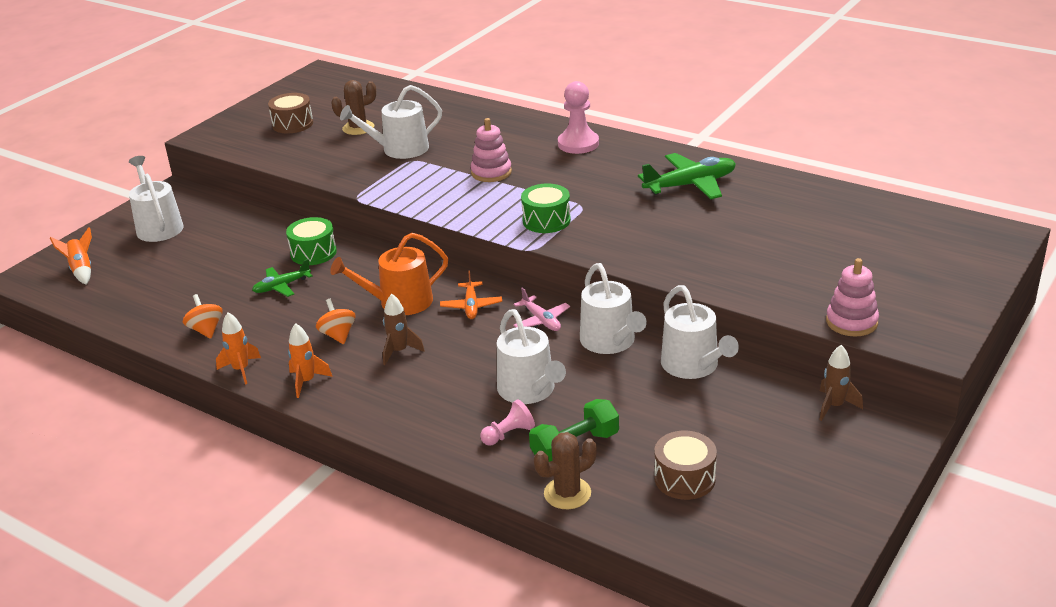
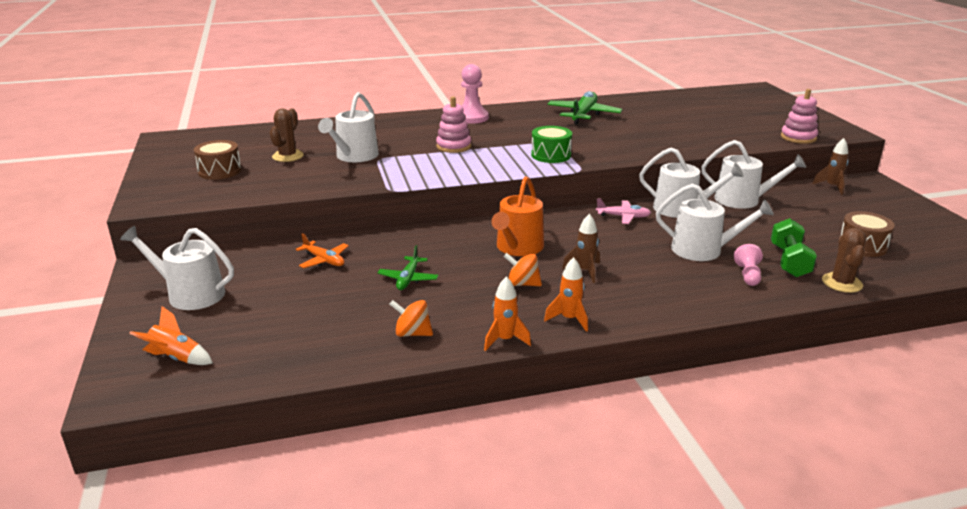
camera: 50 degrees left, 5 degrees down
green drum [286,217,337,265] -> none
orange plane [440,271,502,319] -> orange plane moved to [296,233,349,268]

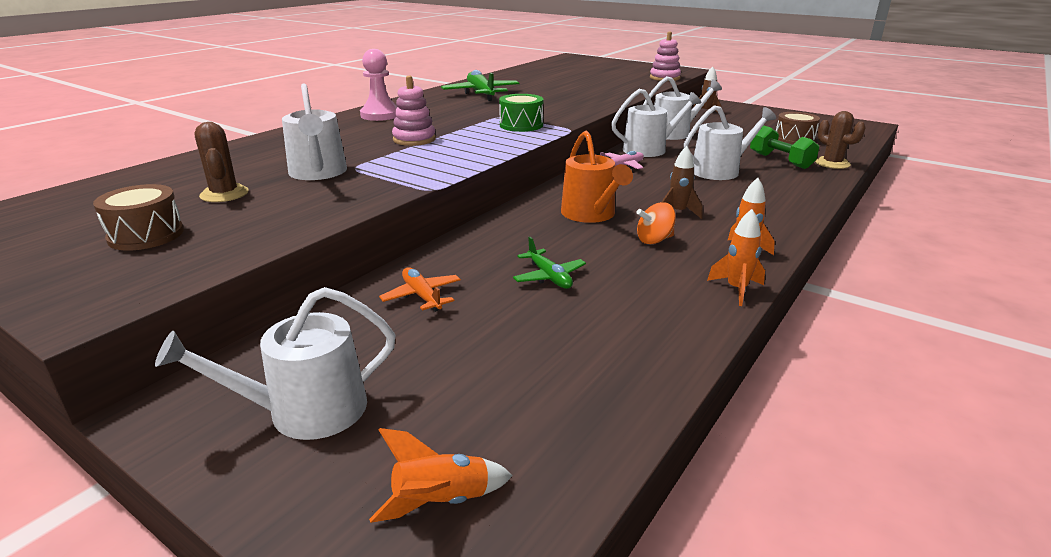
camera: 40 degrees left, 0 degrees up
orange plane [296,233,349,268] -> orange plane turned 120 degrees counterclockwise [379,267,461,312]
orange spinning top [390,300,433,337] -> none
pink pawn [734,244,763,286] -> none

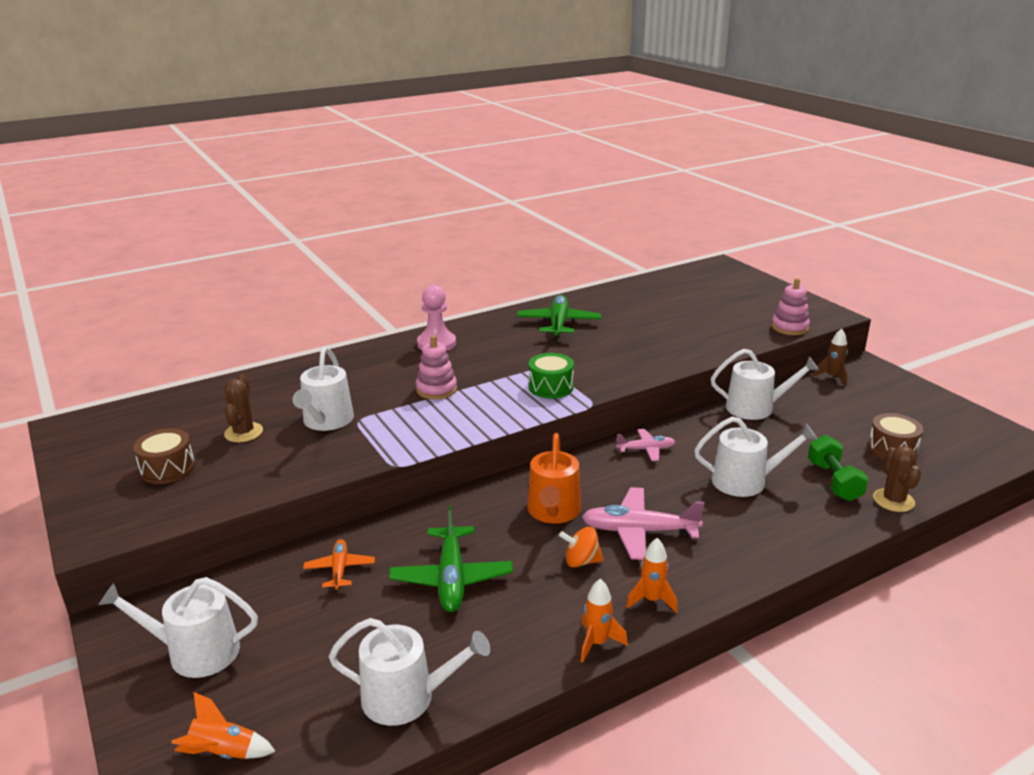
camera: 25 degrees right, 0 degrees up
green plane [513,237,586,289] -> green plane [389,505,513,612], size x1.71
white watering can [611,89,701,157] -> white watering can moved to [328,618,490,726]
brown rocket [662,146,703,219] -> pink plane [582,487,705,560]

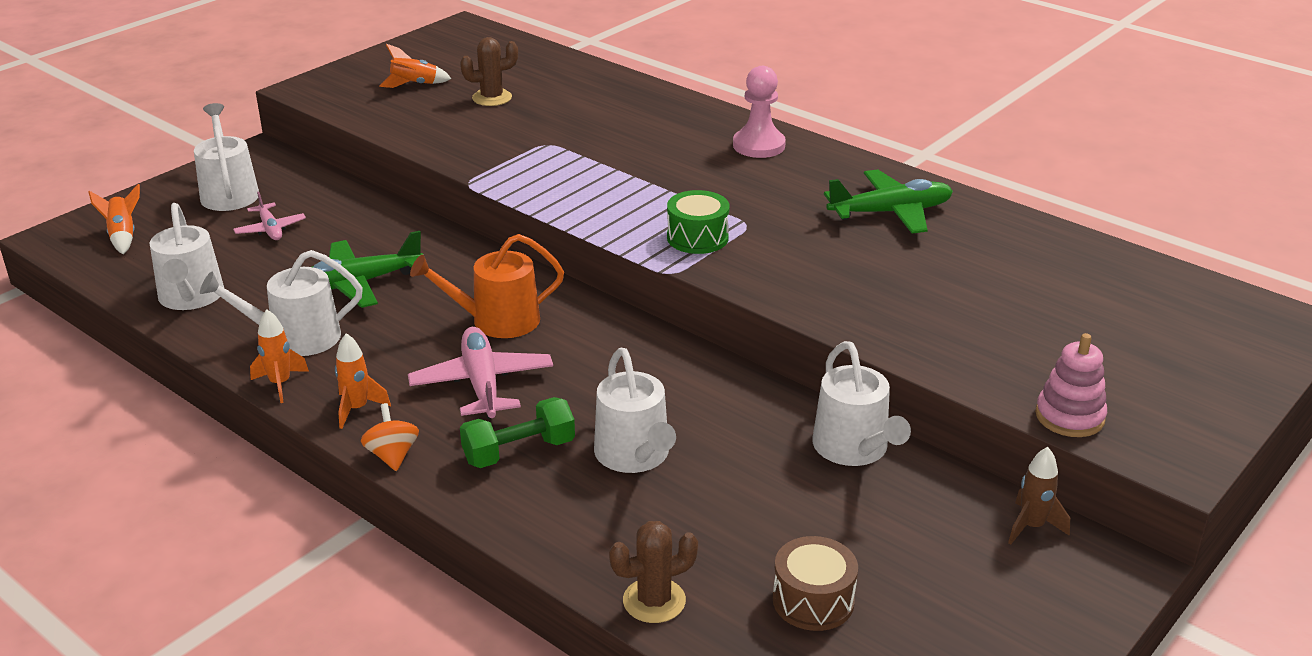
camera: 70 degrees right, 5 degrees up
brown drum [133,429,195,484] -> orange rocket [379,44,452,88]
white watering can [293,347,354,431] -> white watering can moved to [200,250,363,356]
orange plane [303,539,375,590] -> none
pink stacking toy [416,335,457,399] -> none
orange spinning top [559,527,604,567] -> orange spinning top moved to [361,403,419,471]
pink plane [616,429,675,461] -> pink plane moved to [233,192,306,240]
green dumbbell [808,435,868,501] -> green dumbbell moved to [460,397,575,468]

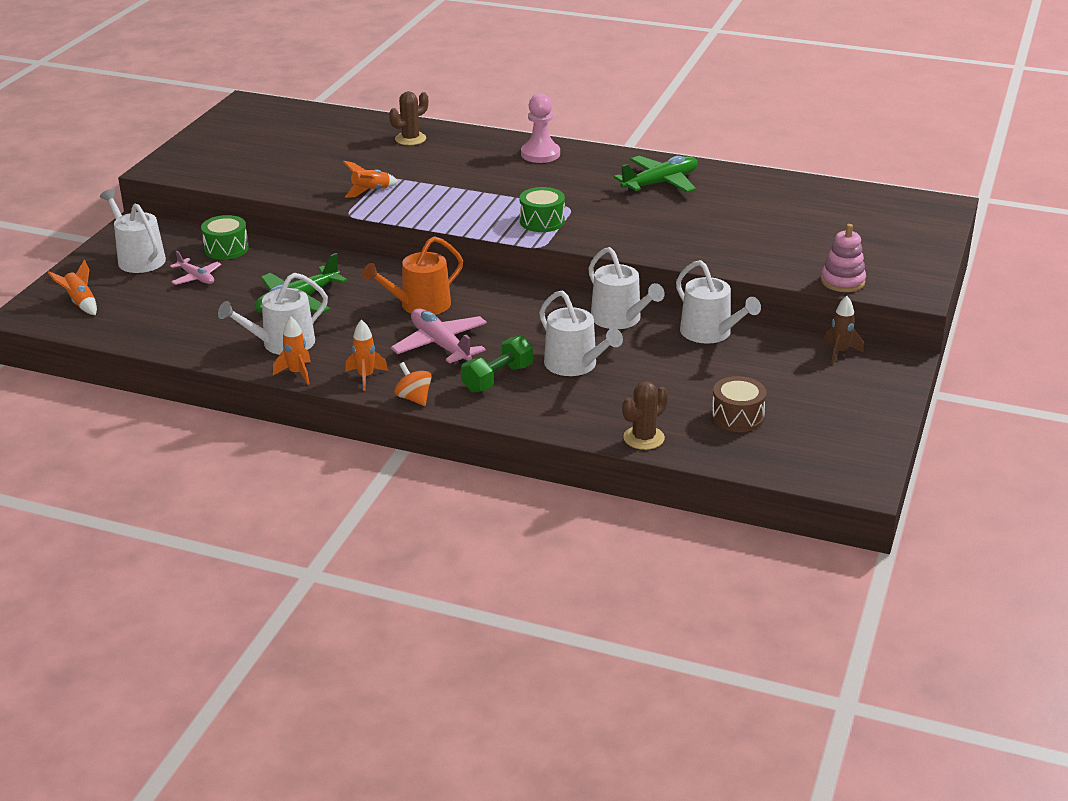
camera: 20 degrees left, 0 degrees up
white watering can [149,203,224,310] -> white watering can moved to [588,247,665,329]
orange rocket [379,44,452,88] -> orange rocket moved to [343,161,398,198]
brown cactus [460,37,518,106] -> brown cactus moved to [389,91,428,145]
none -> green drum [201,215,249,260]

